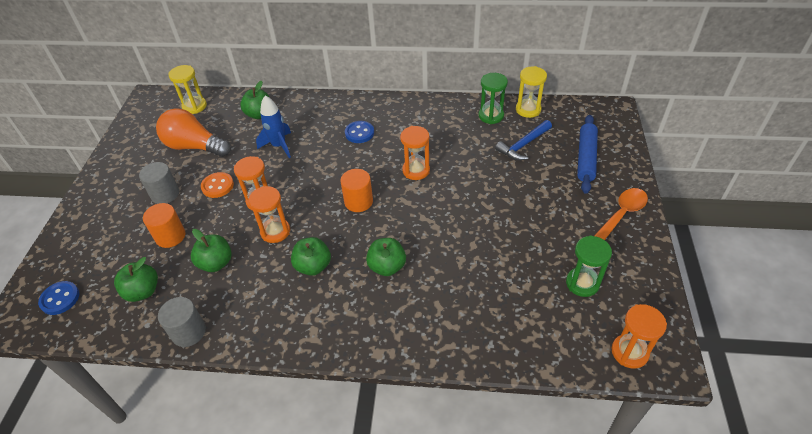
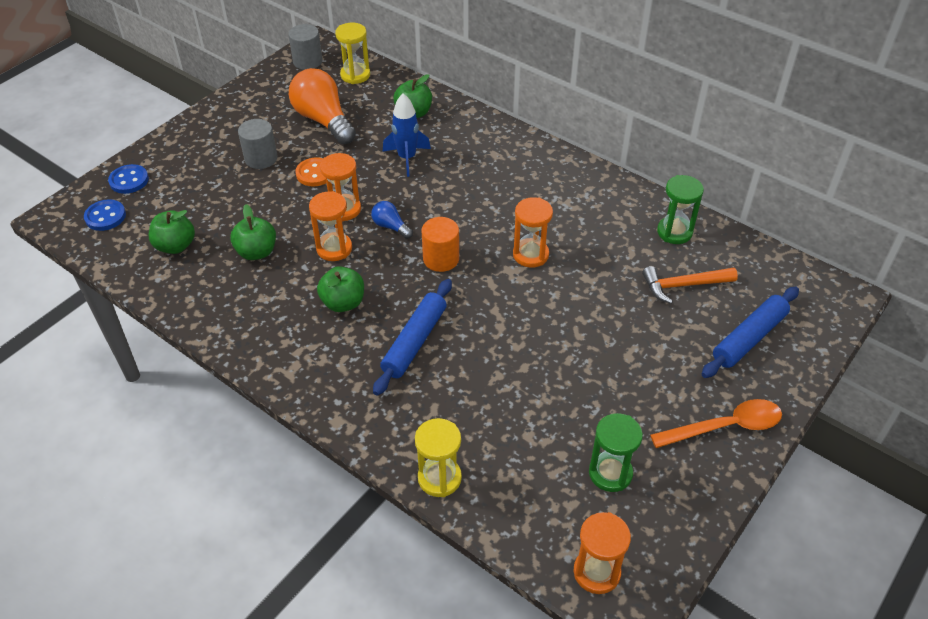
camera: 30 degrees right, 0 degrees up
orange cylinder [143,203,185,248] -> none
grey cylinder [158,297,206,347] -> grey cylinder moved to [288,24,323,70]
blue button [345,121,374,143] -> blue button moved to [108,164,149,194]
green apple [366,238,406,276] -> blue rolling pin [373,279,452,395]
blue hammer [495,120,552,160] -> orange hammer [642,266,738,304]
yellow hourglass [516,66,547,118] -> yellow hourglass moved to [415,418,462,497]
none -> blue light bulb [371,201,413,239]

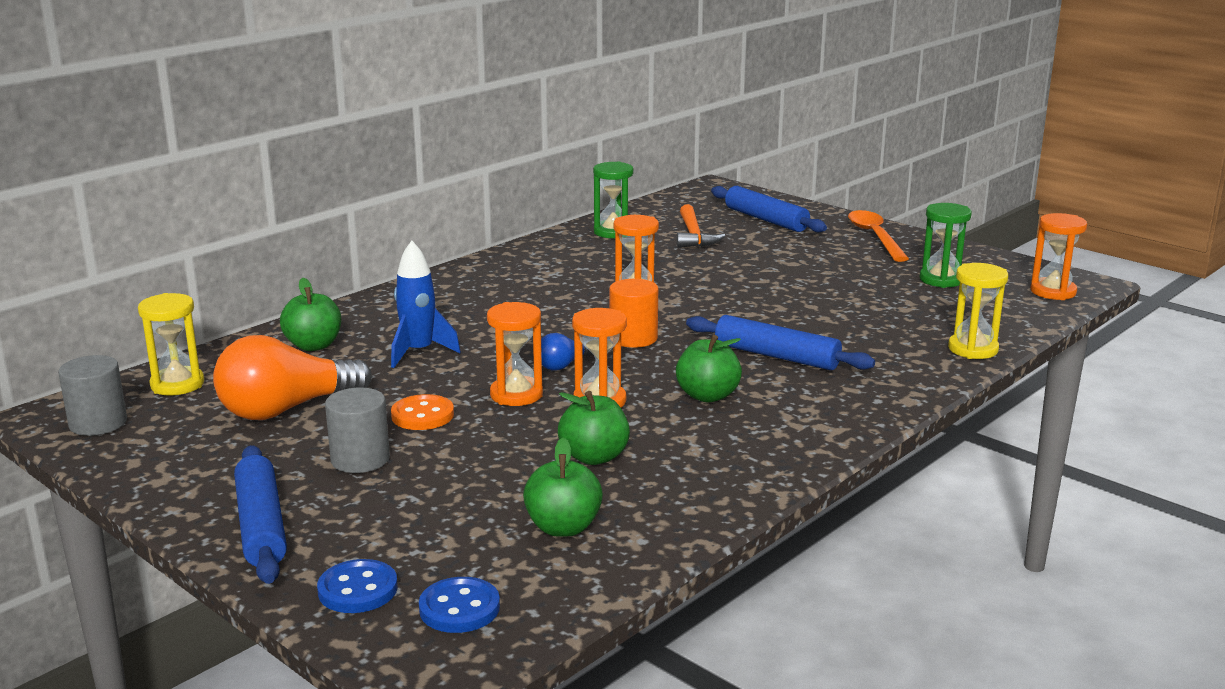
camera: 85 degrees left, 25 degrees down
none -> blue rolling pin [234,445,287,584]

